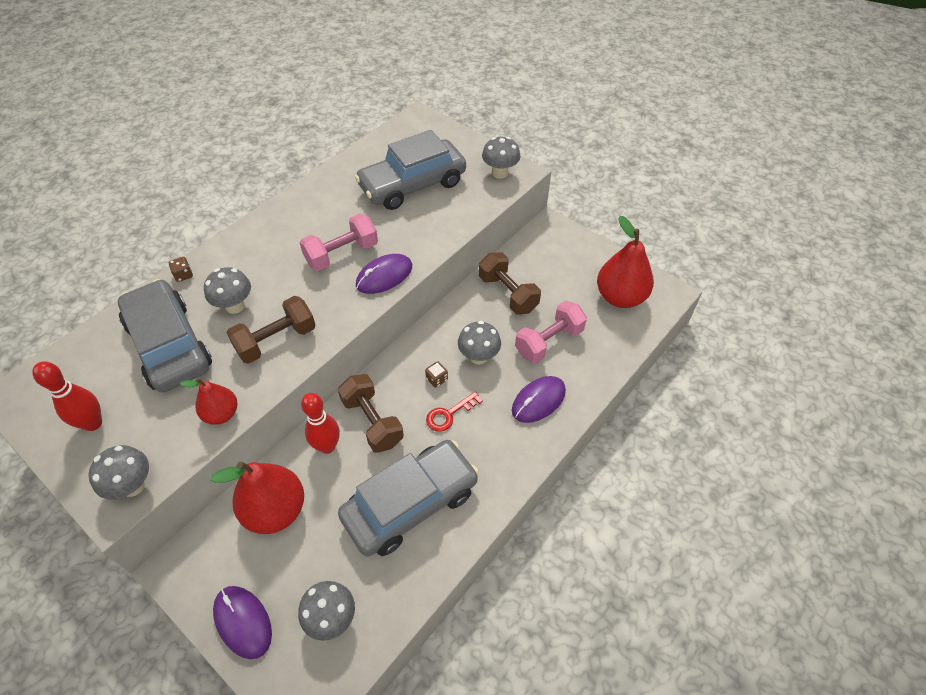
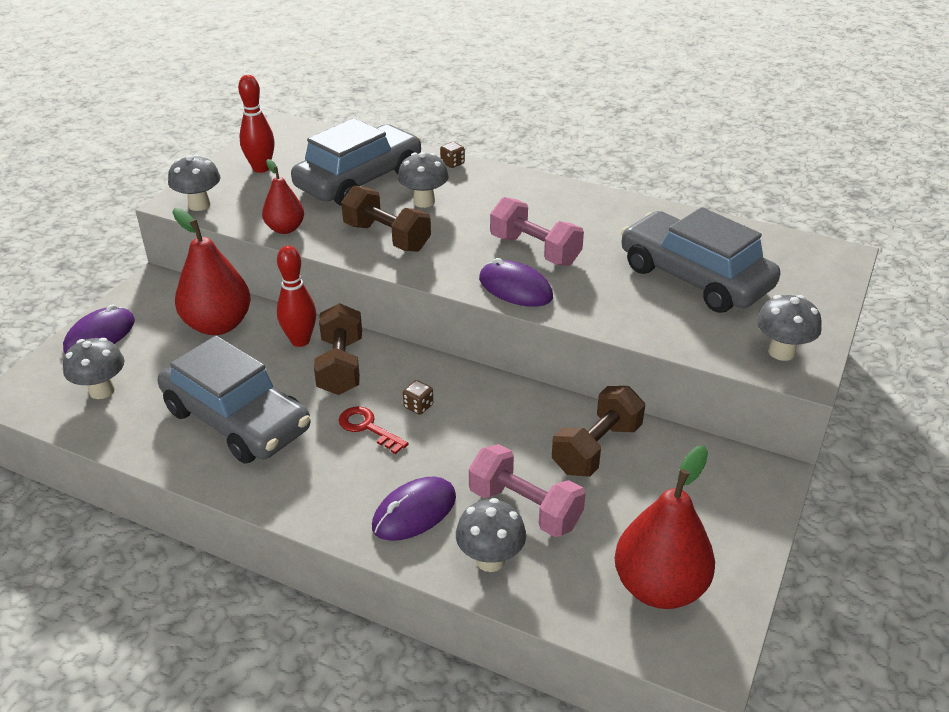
camera: 75 degrees right, 15 degrees down
brown dumbbell [338,374,404,453] -> brown dumbbell turned 45 degrees counterclockwise [314,303,362,395]
grey mushroom [458,321,501,364] -> grey mushroom moved to [456,498,526,572]
purple mouse [512,376,566,423] -> purple mouse turned 75 degrees counterclockwise [372,476,456,541]

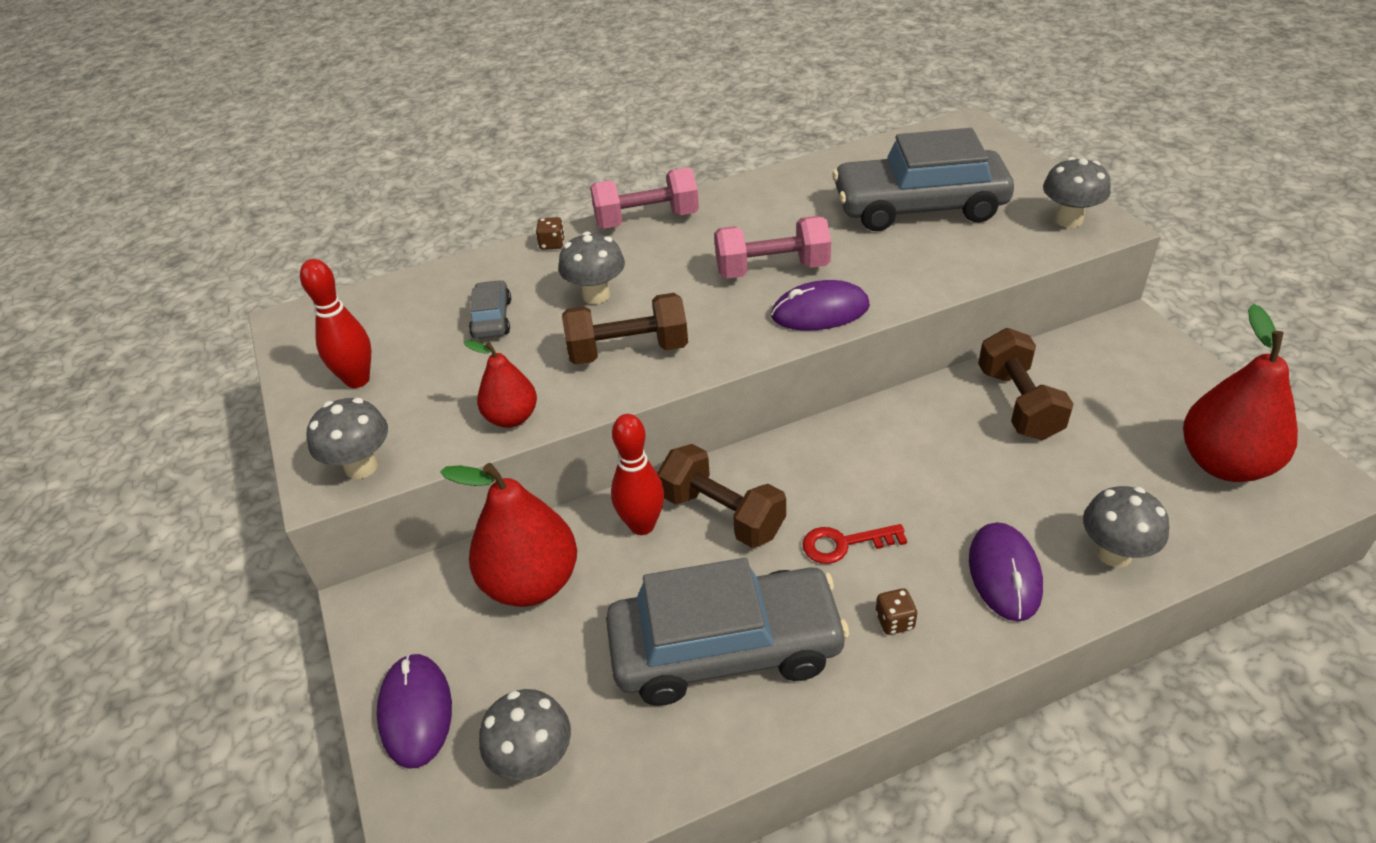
camera: 45 degrees left, 5 degrees up
grey car [291,118,422,206] -> grey car [469,280,511,339], size x0.44
brown dice [403,380,433,415] -> brown dice moved to [875,588,917,635]
pink dumbbell [469,444,586,537] -> pink dumbbell moved to [590,168,699,229]

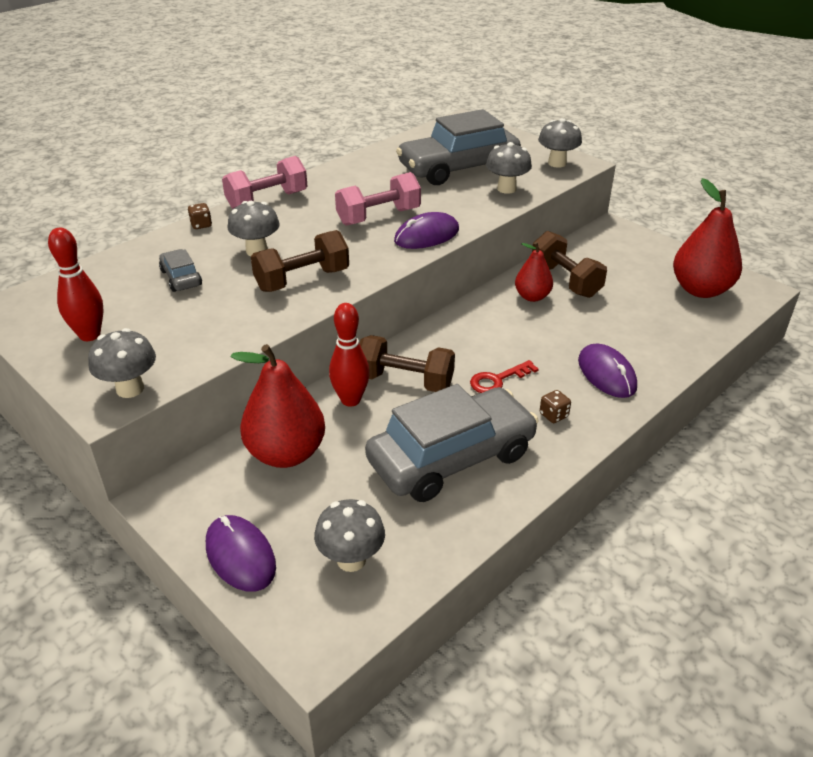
camera: 25 degrees left, 5 degrees down
red pear [464,340,537,428] -> red pear moved to [515,242,553,302]
grey mushroom [1083,486,1169,567] -> grey mushroom moved to [486,142,532,194]

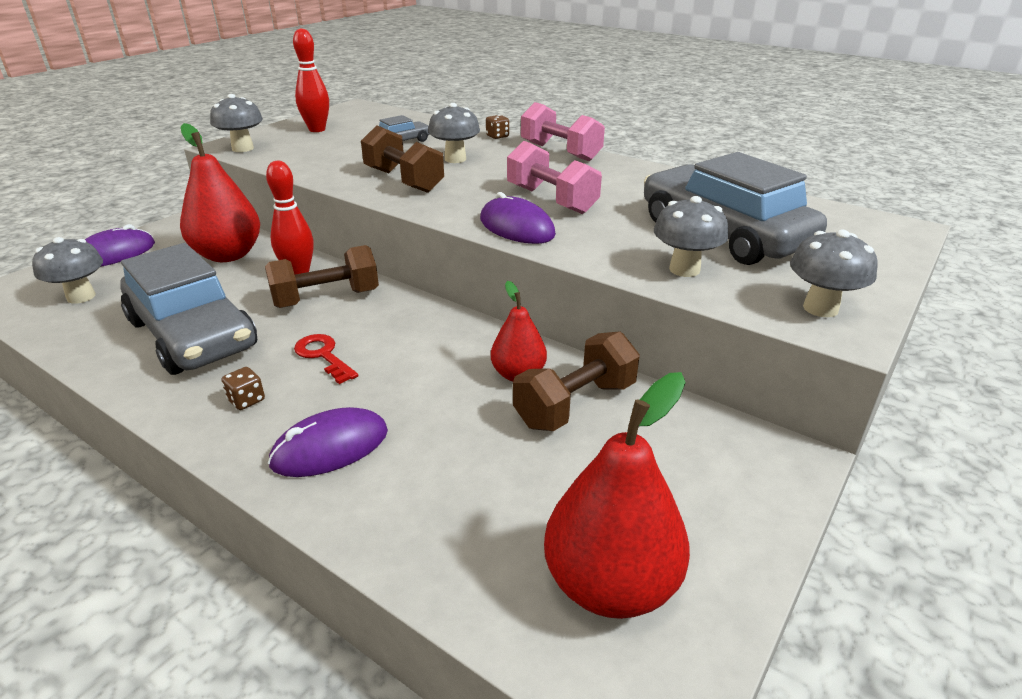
camera: 80 degrees right, 5 degrees down
brown dumbbell [359,335,455,392] -> brown dumbbell turned 60 degrees clockwise [265,245,379,308]

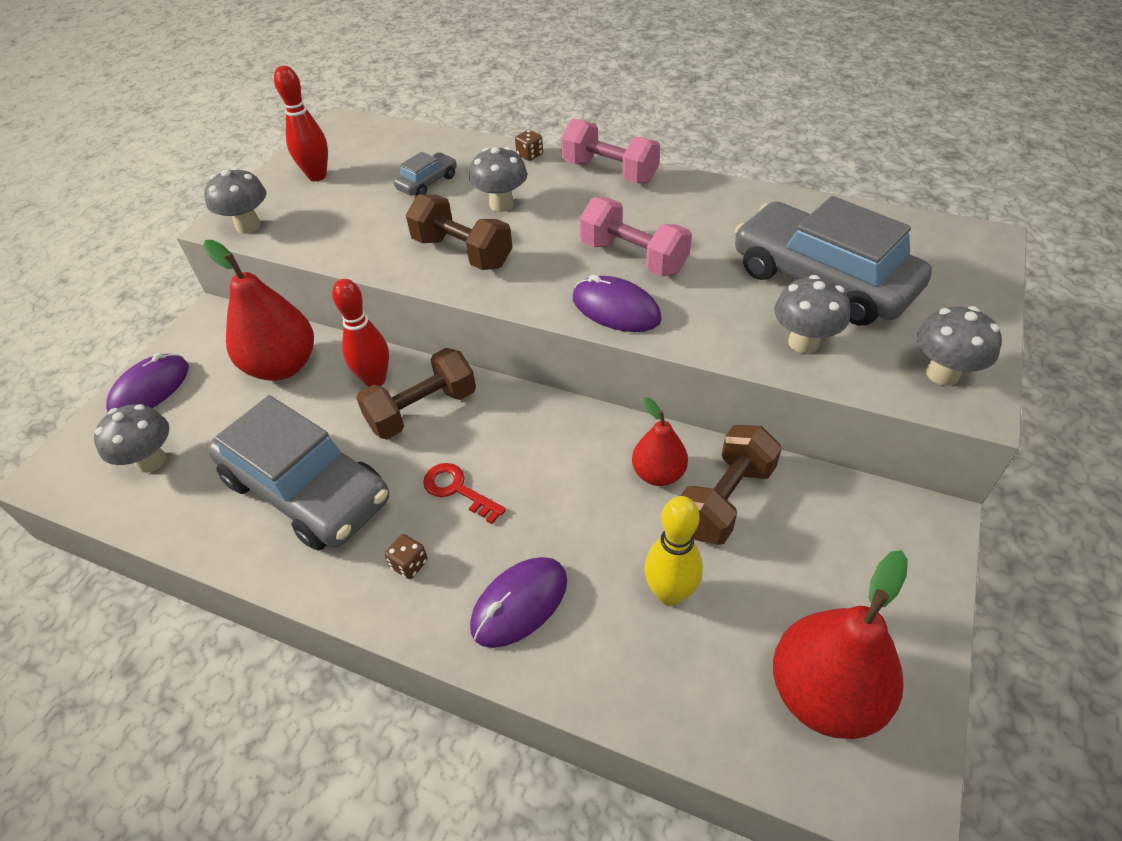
camera: 10 degrees left, 15 degrees up
none -> yellow bowling pin [644,496,703,606]

